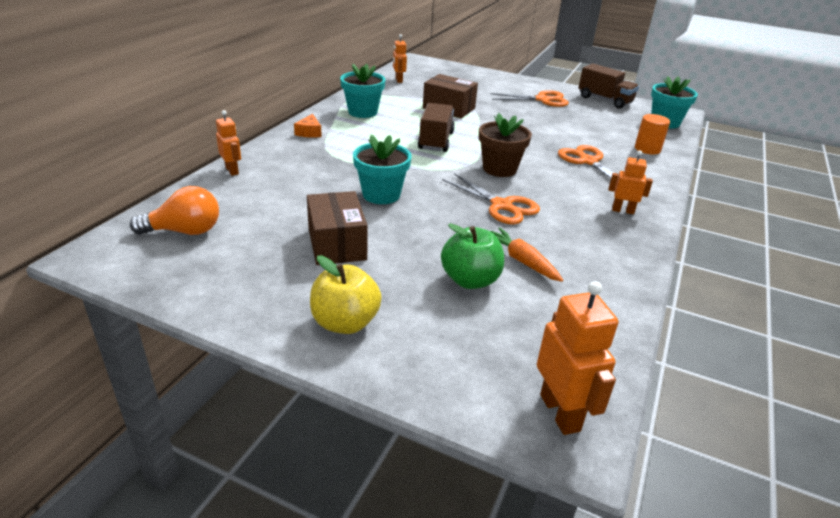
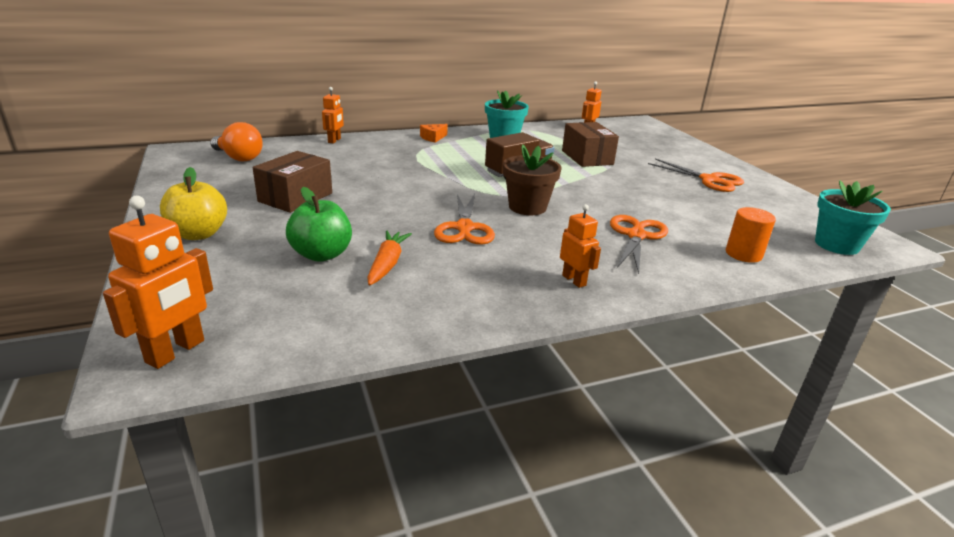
camera: 45 degrees right, 5 degrees down
turquoise flower pot [353,135,412,204] -> none
brown truck [578,63,639,109] -> none

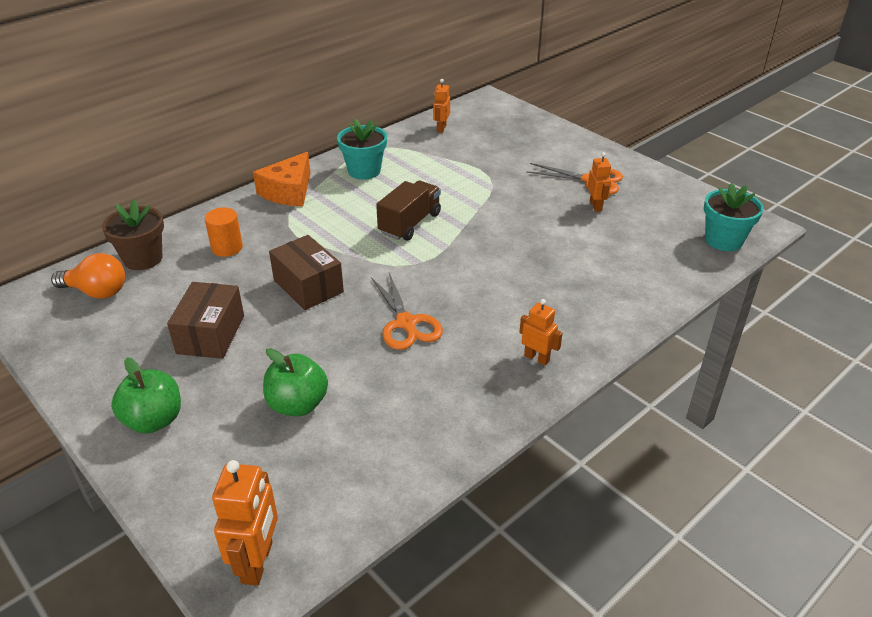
camera: 20 degrees left, 10 degrees up
yellow apple [160,167,227,240] -> green apple [111,357,181,434]
orange robot [322,87,344,144] -> orange robot moved to [587,152,611,212]
orange carrot [367,231,412,286] -> none
orange cheese [420,124,448,143] -> orange cheese [253,152,310,206], size x1.92
brown flower pot [503,144,561,215] -> brown flower pot moved to [102,200,164,270]
brown box [562,122,619,167] -> brown box moved to [269,235,344,310]
orange scissors [610,215,668,274] -> none
orange cylinder [726,207,776,263] -> orange cylinder moved to [205,207,243,257]

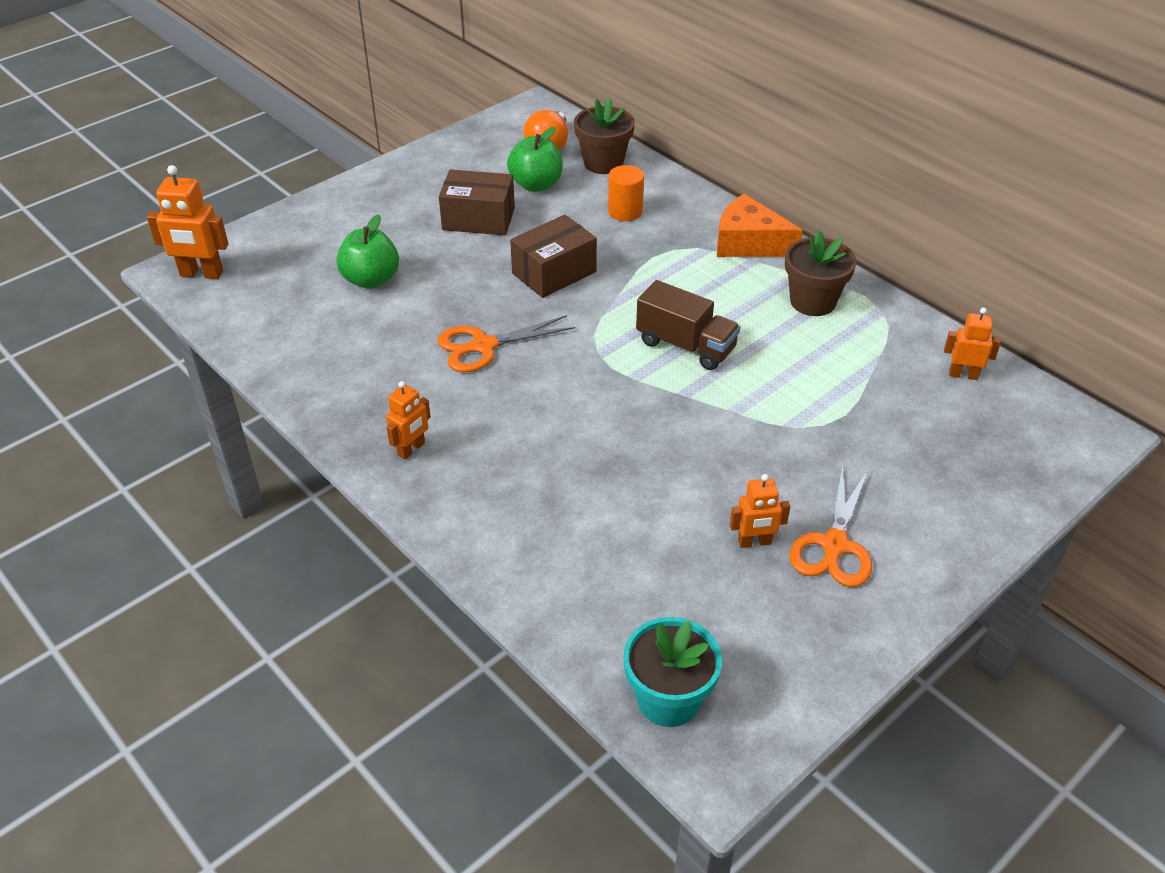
camera: 90 degrees right, 5 degrees up
green apple [111,357,181,434] -> green apple moved to [507,127,563,192]
turquoise flower pot [337,119,387,180] -> brown flower pot [785,230,856,316]

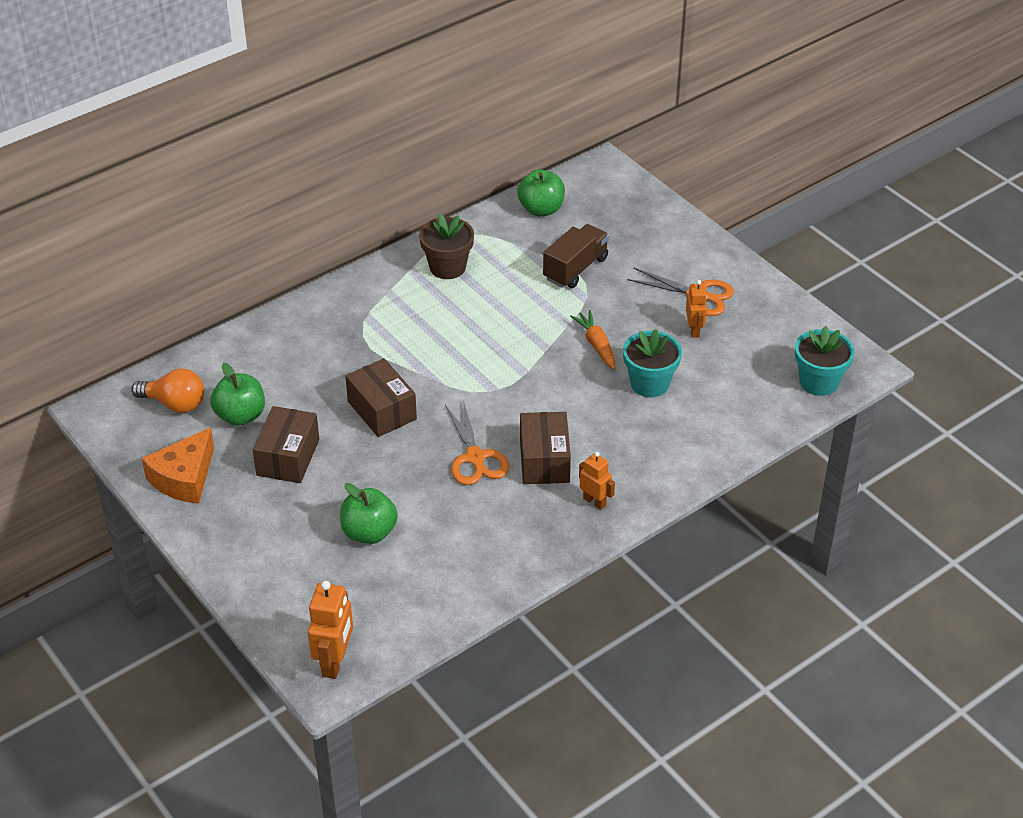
camera: 85 degrees left, 0 degrees up
brown flower pot [574,98,635,174] -> none
orange cylinder [608,165,644,221] -> none
brown truck [636,280,741,370] -> brown truck moved to [543,224,609,288]
orange cheese [717,194,803,257] -> orange cheese moved to [142,427,214,504]
orange robot [944,308,1001,380] -> green apple [517,169,565,216]
none -> brown box [520,412,571,484]
none -> orange carrot [570,310,616,370]
none -> turquoise flower pot [623,329,682,397]

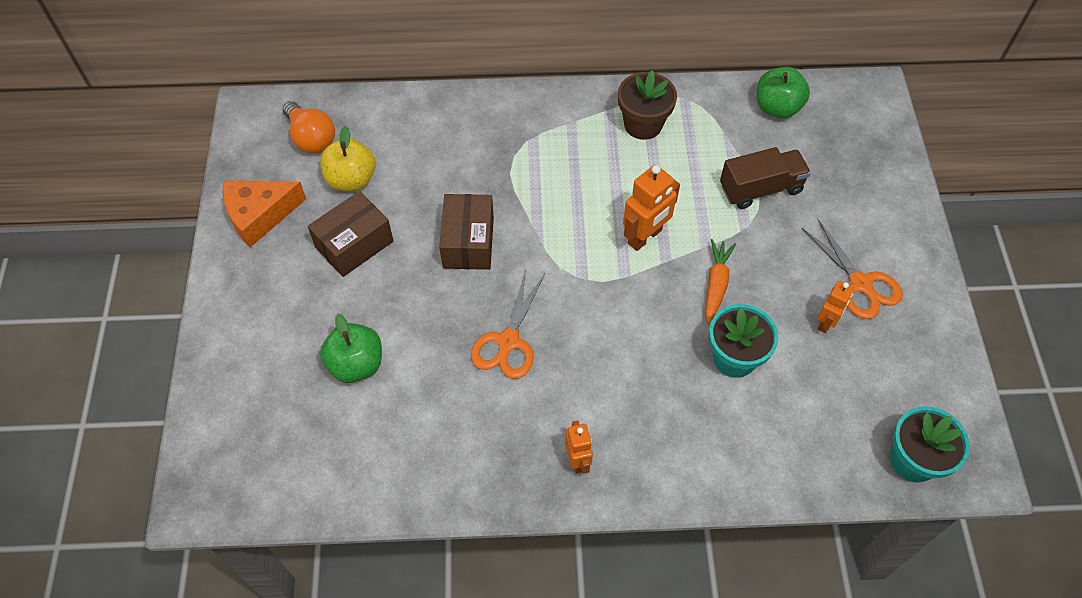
camera: 35 degrees right, 15 degrees up
green apple [210,363,265,426] -> yellow apple [320,126,376,191]
orange robot [308,581,353,679] -> orange robot moved to [623,165,680,251]
brown box [520,412,571,484] -> none

